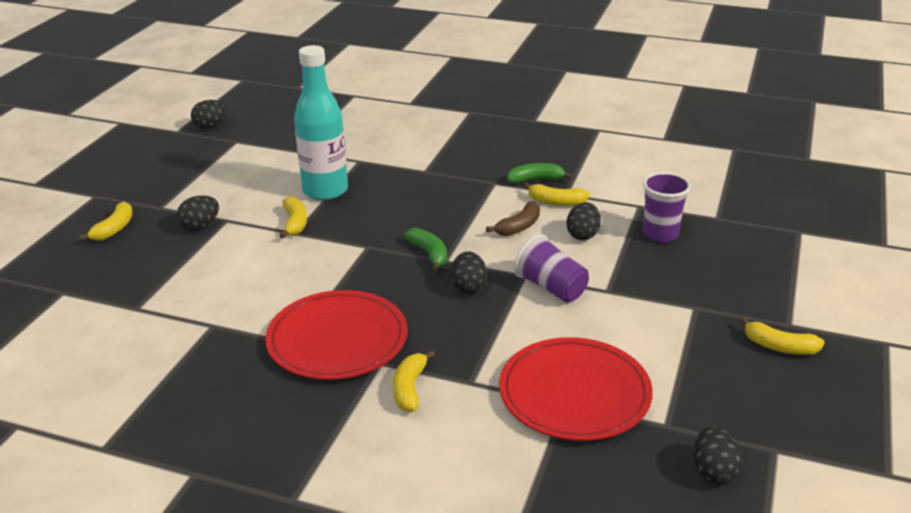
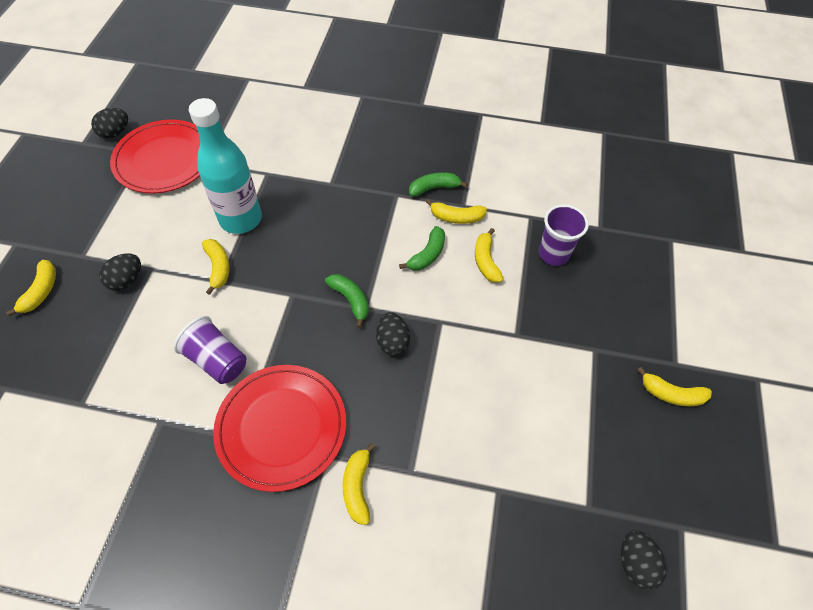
camera: 10 degrees left, 25 degrees up
brown banana [486,201,540,236] -> green banana [399,226,445,270]
red plate [499,337,653,441] -> red plate moved to [110,120,200,193]
purple cup [514,234,589,302] -> purple cup moved to [173,316,246,384]
black egg [567,202,601,240] -> yellow banana [475,228,503,282]

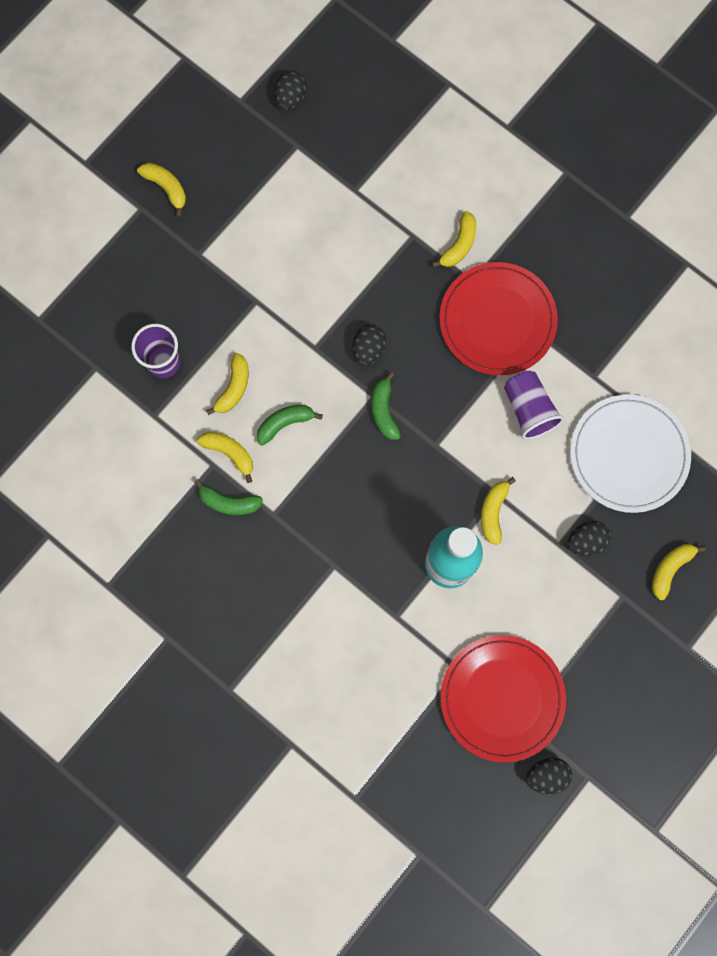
camera: 150 degrees left, 20 degrees up
none -> white plate [570,395,691,513]

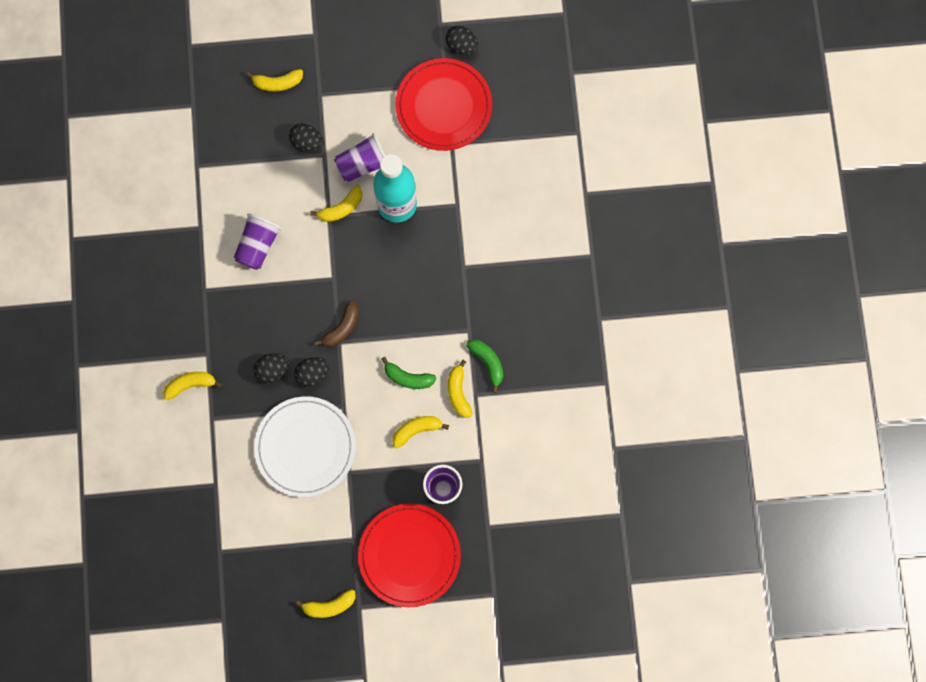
camera: 135 degrees left, 0 degrees up
yellow banana [137,163,186,217] -> yellow banana turned 105 degrees counterclockwise [296,589,356,618]
black egg [274,70,307,111] -> black egg moved to [253,353,289,383]
green banana [372,372,401,440] -> brown banana [315,301,359,347]
red plate [440,262,558,376] -> red plate moved to [358,504,461,608]
white plate [570,395,691,513] -> white plate moved to [254,396,356,497]
none -> purple cup [334,133,385,182]

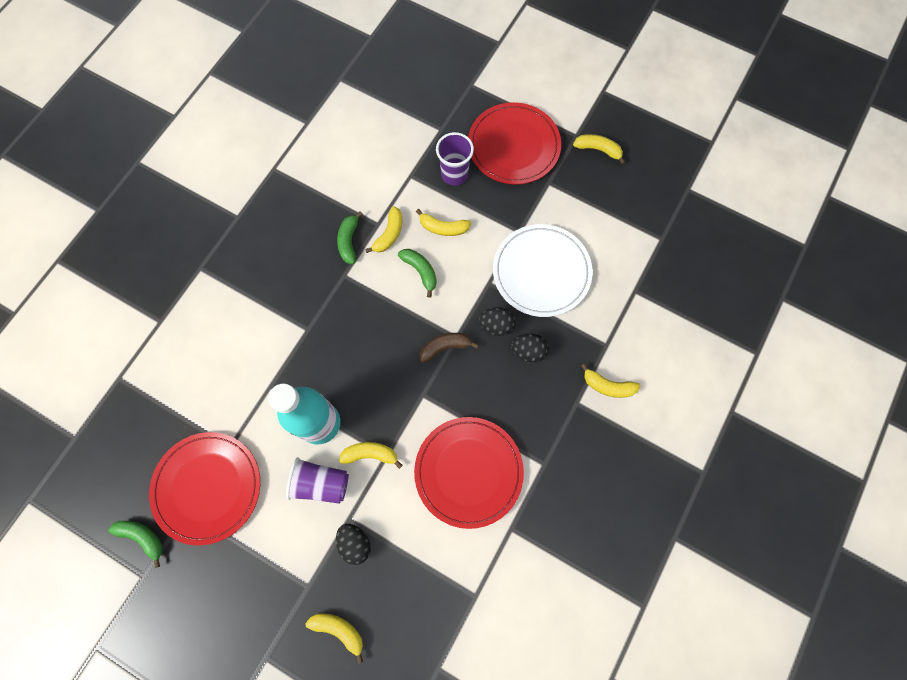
camera: 145 degrees left, 5 degrees down
purple cup [234,214,282,270] -> red plate [414,417,524,529]
black egg [446,26,479,55] -> green banana [108,521,162,568]

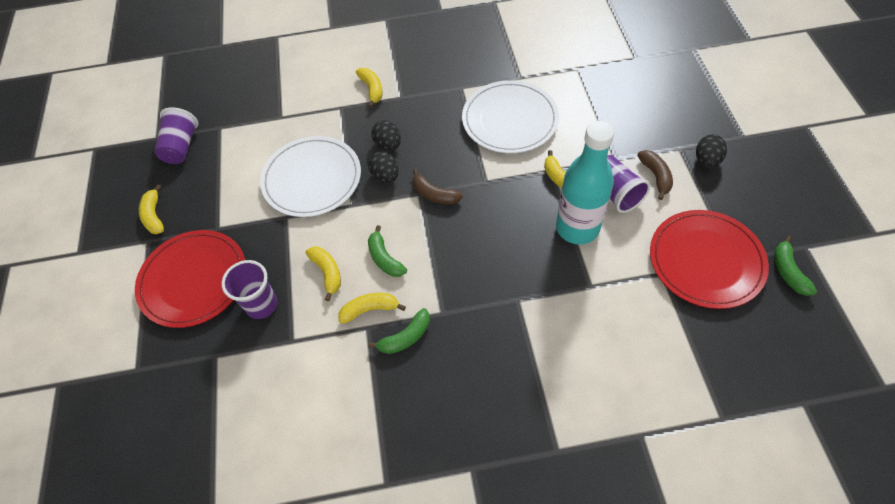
camera: 125 degrees left, 15 degrees down
yellow banana [305,613,363,664] -> none
black egg [336,524,371,565] -> black egg moved to [696,134,727,168]
green banana [398,249,437,298] -> green banana turned 45 degrees counterclockwise [368,225,407,277]
red plate [414,417,524,529] -> white plate [462,80,559,153]
none -> purple cup [155,107,198,164]
none -> brown banana [637,150,673,200]

